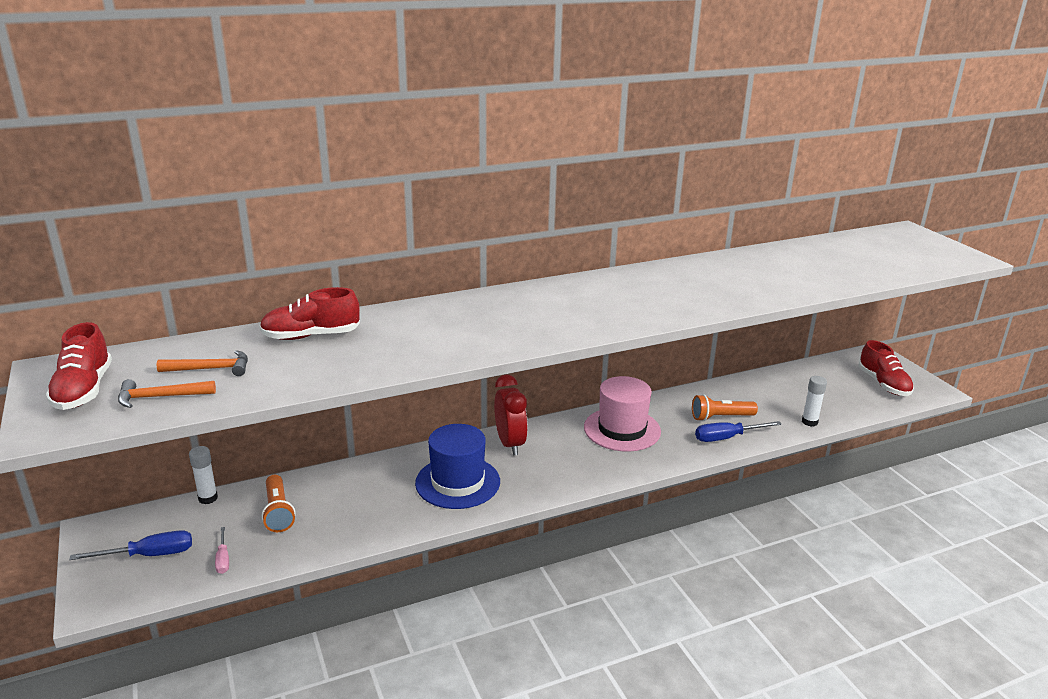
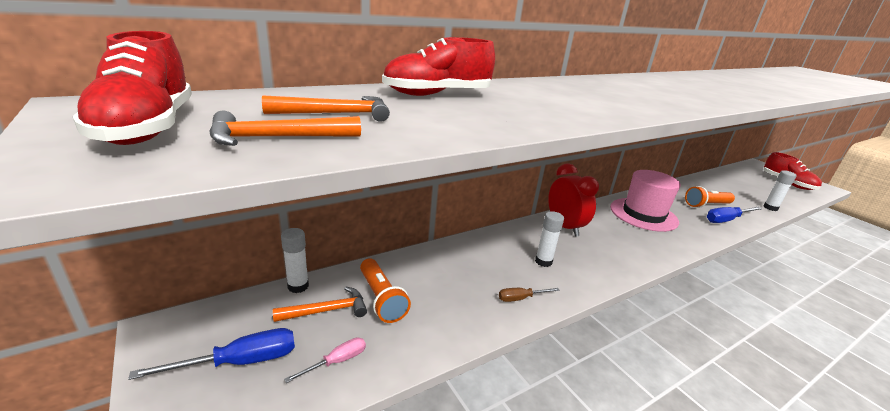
camera: 10 degrees left, 0 degrees up
pink screwdriver [215,527,229,574] -> pink screwdriver turned 105 degrees counterclockwise [284,337,366,383]
blue hat [415,424,500,509] -> white glue stick [535,211,564,267]
none -> orange hammer [273,287,367,322]
none -> brown screwdriver [499,288,560,302]

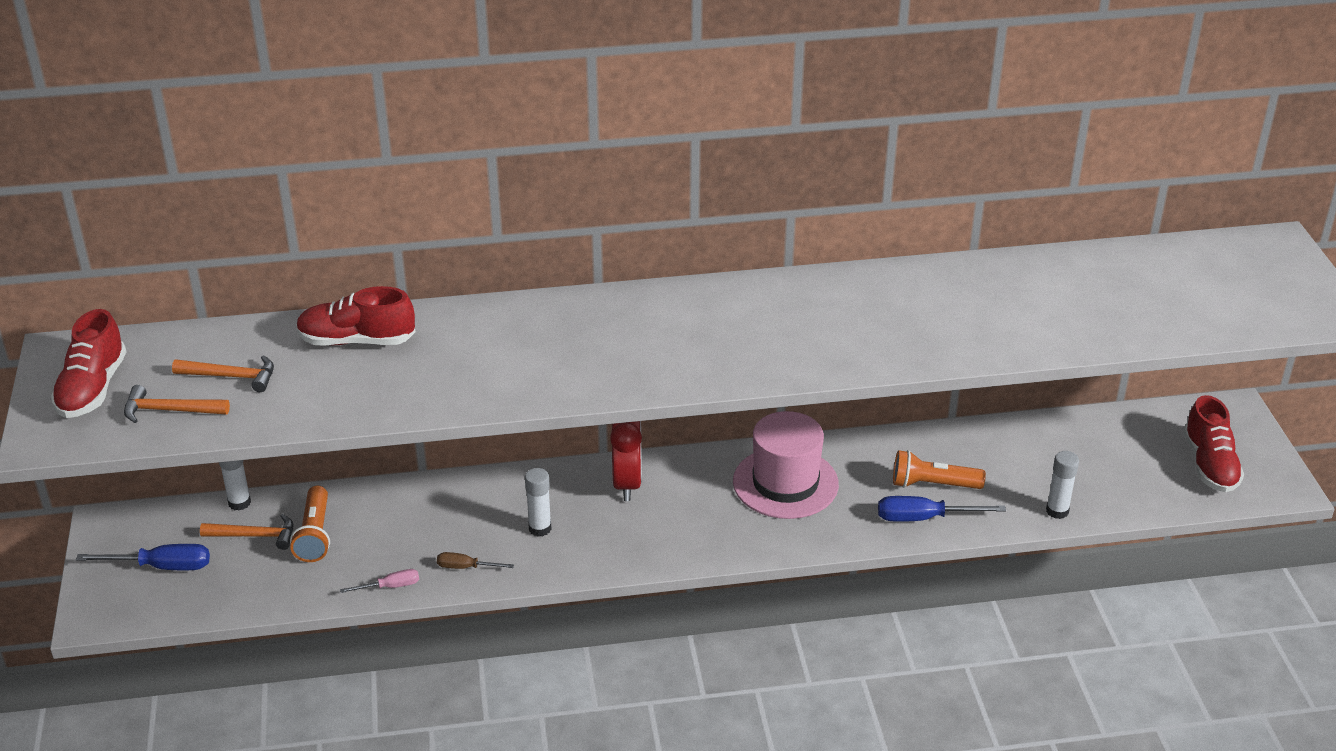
camera: 25 degrees right, 10 degrees up
pink screwdriver [284,337,366,383] -> pink screwdriver moved to [340,569,419,593]

